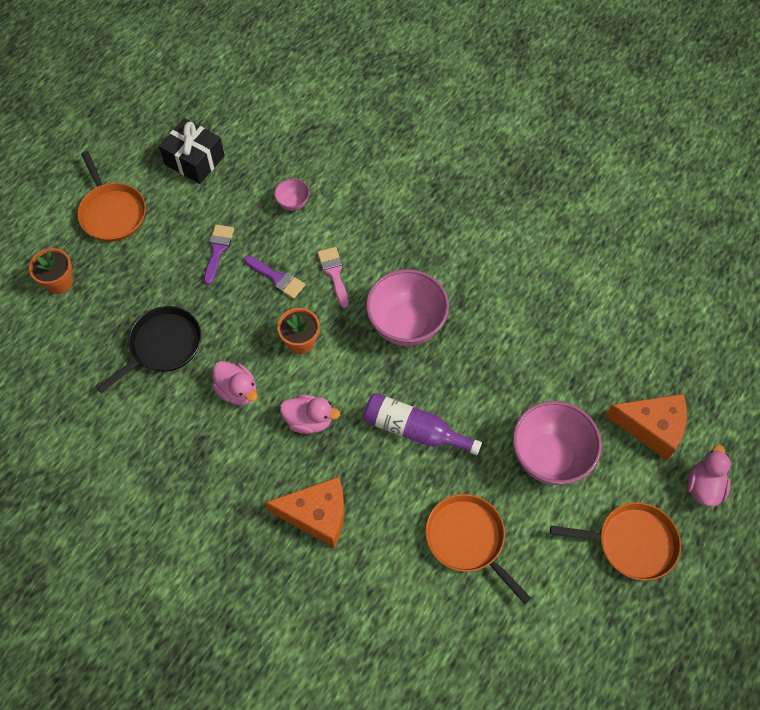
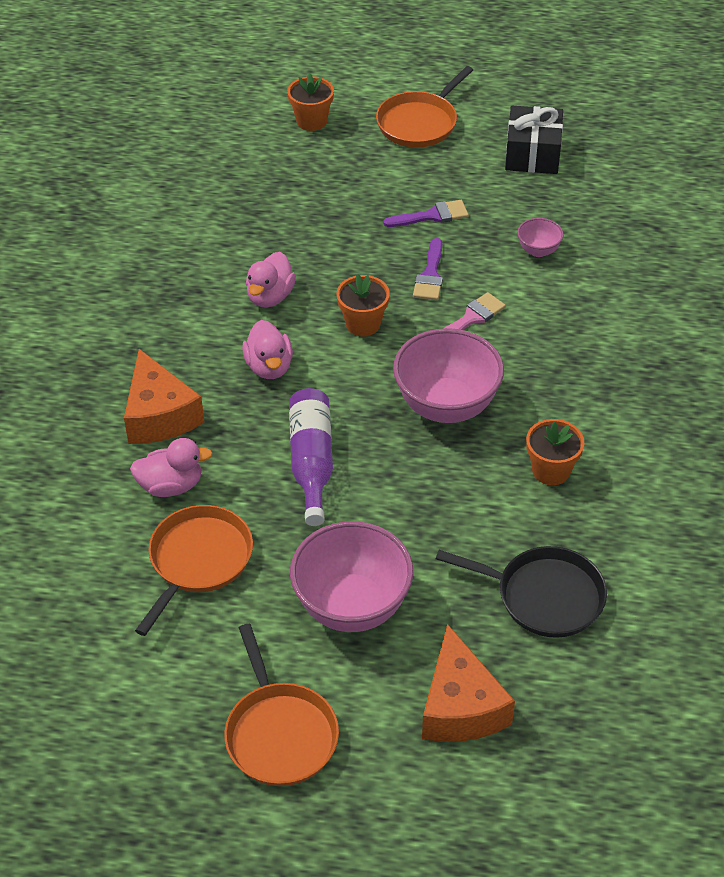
camera: 65 degrees right, 15 degrees down
black pan [96,306,201,393] -> black pan moved to [436,546,607,638]
pink duck [687,444,731,507] -> pink duck moved to [130,438,213,497]
none -> orange flower pot [526,419,584,485]

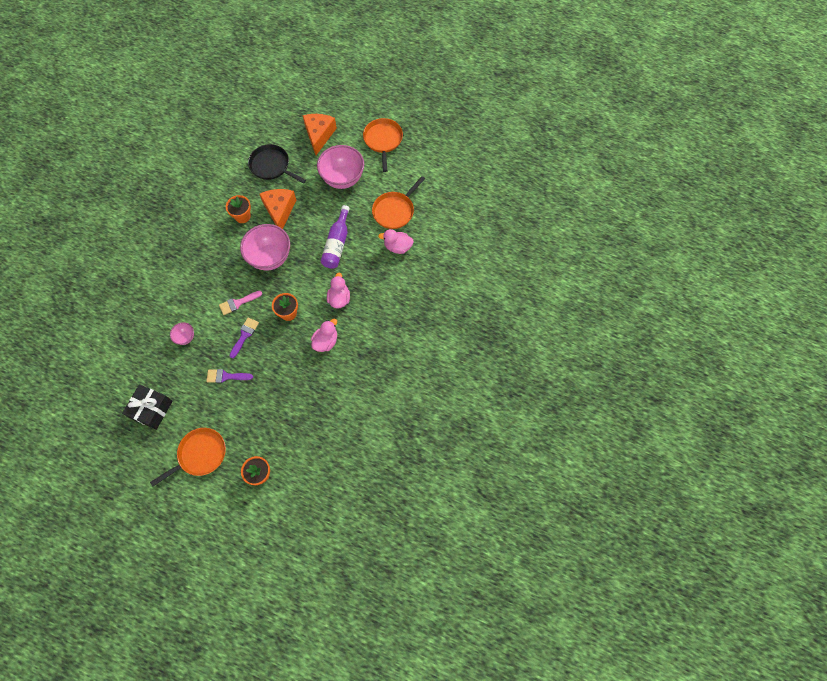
camera: 165 degrees left, 20 degrees up
orange cheese [124,349,204,444] -> orange cheese moved to [259,189,296,229]

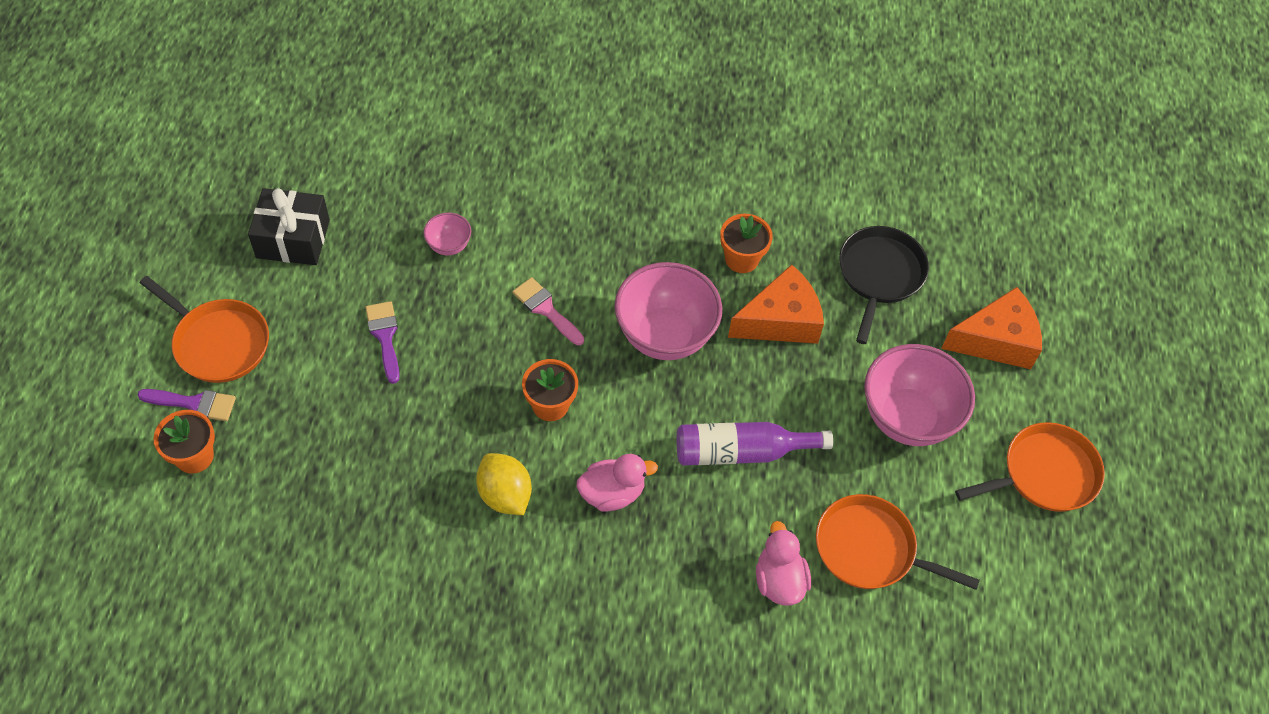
camera: 70 degrees right, 10 degrees down
purple brush [229,317,259,358] -> purple brush moved to [137,389,236,421]
pink duck [311,319,337,352] -> yellow lemon [476,453,532,515]

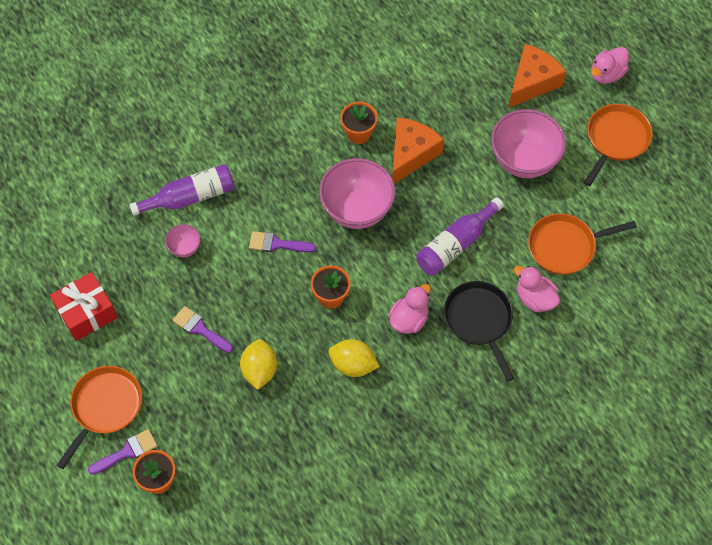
camera: 35 degrees left, 5 degrees up
orange pan [140,276,269,383] -> orange pan turned 60 degrees counterclockwise [57,366,142,469]
black gift [248,188,330,265] -> red gift [50,272,117,341]
pink brush [512,277,584,345] -> purple brush [249,231,316,252]
black pan [839,226,929,344] -> black pan moved to [444,281,514,381]
none -> purple bottle [129,164,235,216]
none -> yellow lemon [240,339,277,390]
none -> pink duck [591,47,629,84]

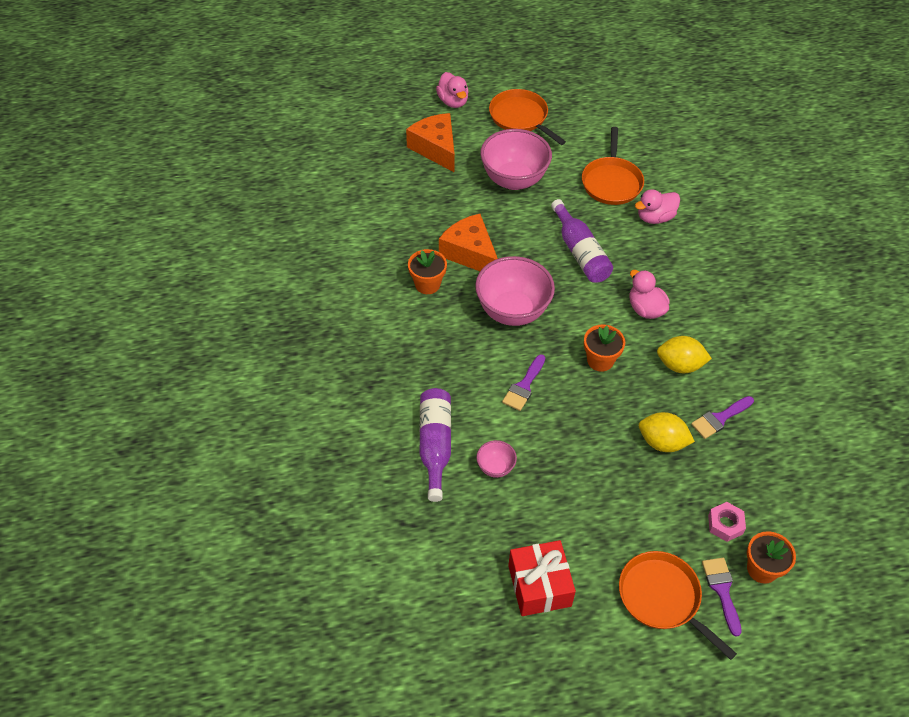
camera: 70 degrees left, 10 degrees down
purple brush [173,306,233,353] -> purple brush moved to [691,396,754,439]
yellow lemon [328,339,380,377] -> yellow lemon turned 60 degrees clockwise [657,336,712,373]
black pan [444,281,514,381] -> none
none -> pink nut [708,502,746,542]

